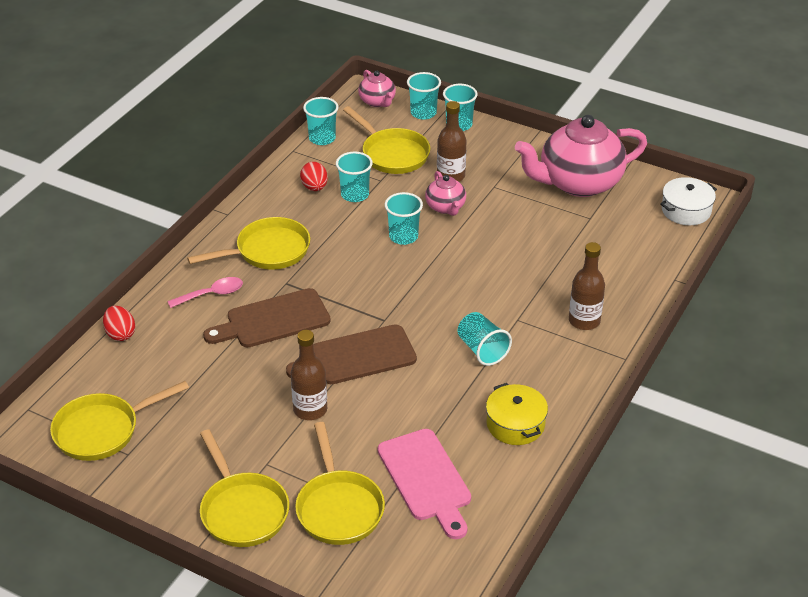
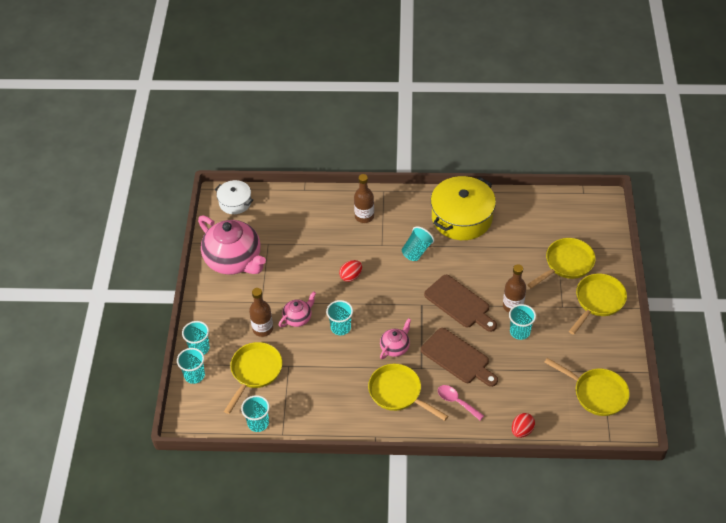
camera: 115 degrees left, 10 degrees up
red egg [300,162,328,191] -> red egg moved to [339,260,362,282]
turquoise cup [336,152,373,202] -> turquoise cup moved to [509,304,536,340]
pink teapot [358,70,396,107] -> pink teapot moved to [380,318,411,359]
pink cutting board [377,429,471,539] -> none
yellow pot [486,383,548,445] -> yellow pot [431,176,496,240], size x1.84

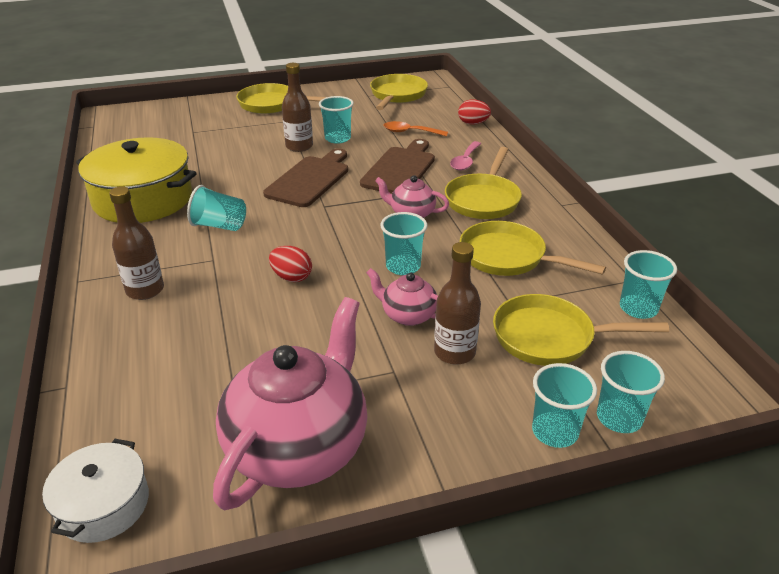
camera: 110 degrees left, 15 degrees down
yellow pan [527,238,596,288] -> yellow pan moved to [460,221,606,276]
none -> orange spoon [384,121,448,136]

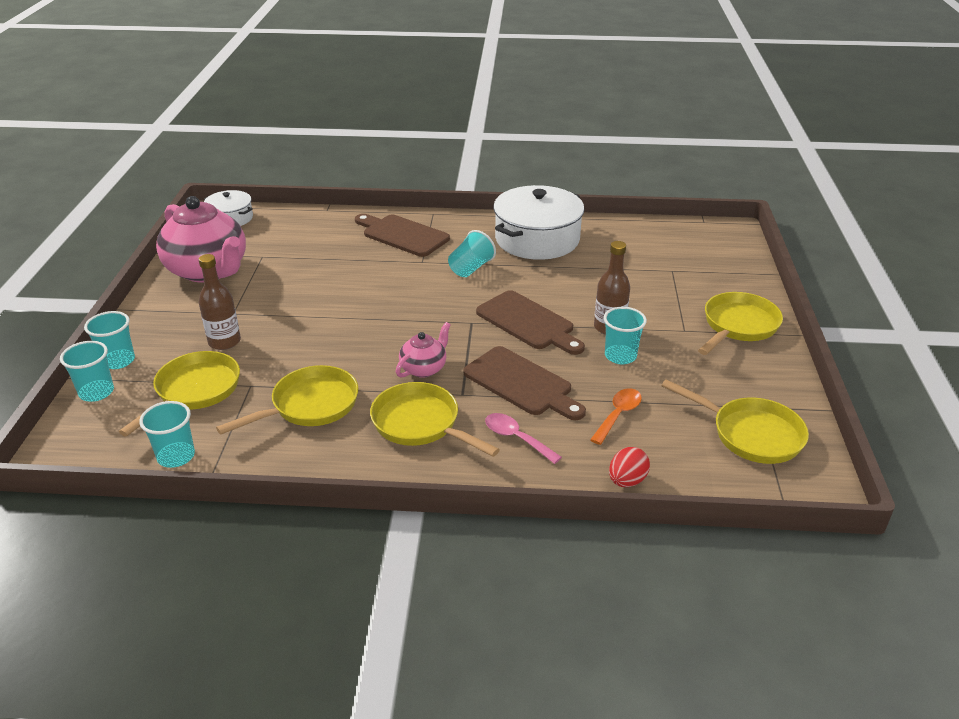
camera: 110 degrees right, 0 degrees up
yellow pot [76,137,197,223] -> white pot [493,185,584,260]
brown bottle [109,186,164,300] -> brown cutting board [355,214,450,257]
red egg [269,246,312,282] -> none
pink teapot [366,268,438,326] -> none
turquoise cup [380,212,427,275] -> none

